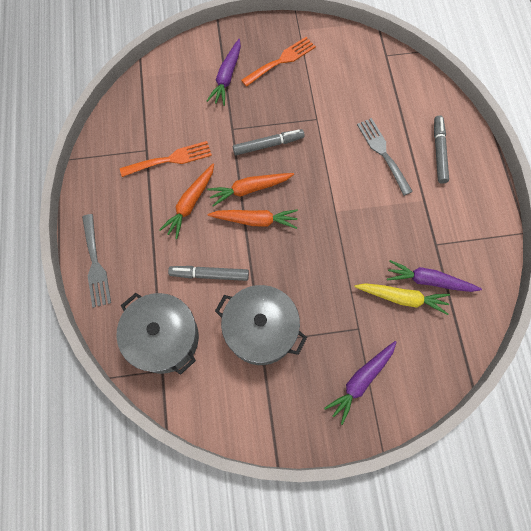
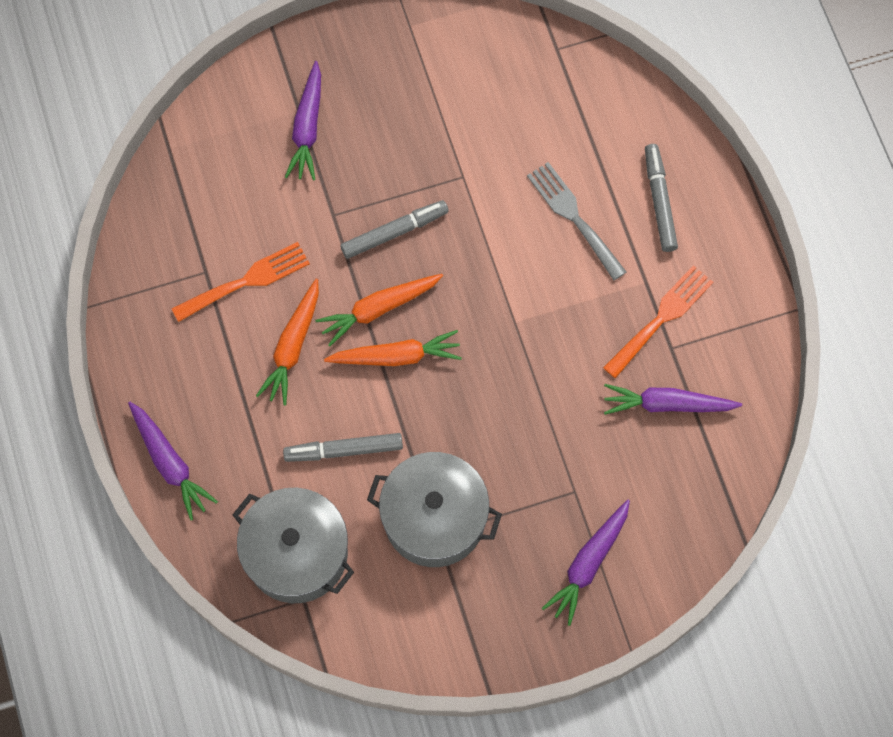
camera: 10 degrees left, 0 degrees up
grey fork [82,214,111,308] -> purple carrot [128,402,218,521]
orange fork [241,37,316,87] -> orange fork moved to [603,265,713,378]
yellow carrot [354,283,450,315] -> none

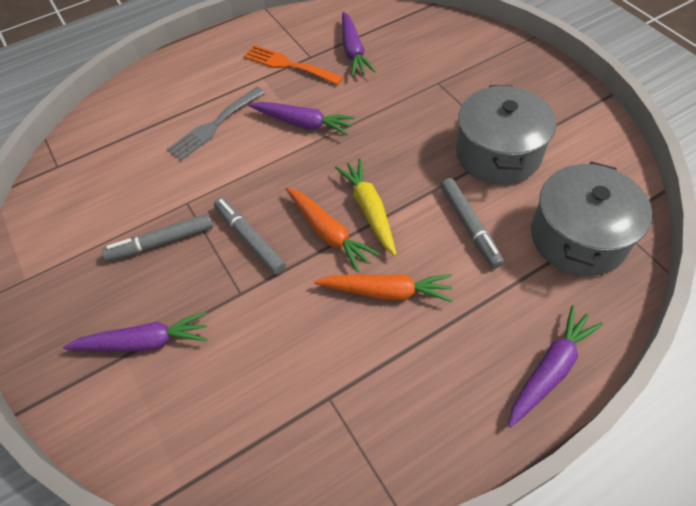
camera: 100 degrees left, 15 degrees down
orange fork [171,242,310,322] -> none
orange carrot [324,330,462,366] -> yellow carrot [335,159,397,256]
purple carrot [542,499,630,626] -> purple carrot moved to [248,102,355,135]
grey marker [645,144,678,252] -> grey marker moved to [102,214,213,261]

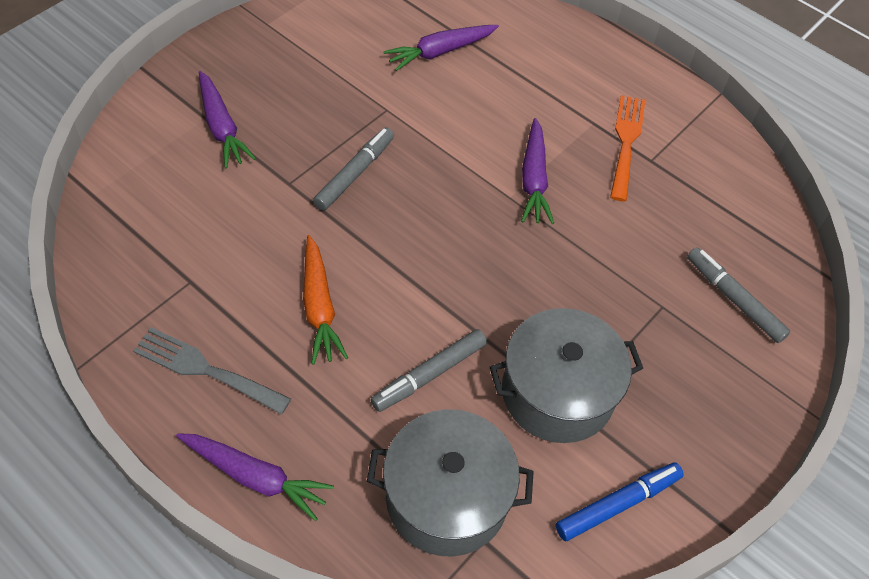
camera: 65 degrees right, 0 degrees up
grey marker [102,214,213,261] -> grey marker moved to [687,247,791,343]
grey fork [167,87,265,161] -> grey fork moved to [133,327,291,415]
orange carrot [286,187,380,273] -> none
yellow carrot [335,159,397,256] -> none
purple carrot [342,12,376,77] -> purple carrot moved to [383,25,499,71]
none -> blue marker [556,462,684,541]

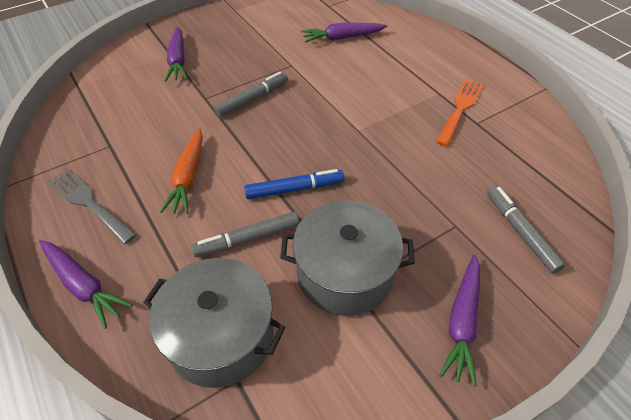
camera: 20 degrees right, 5 degrees down
purple carrot [521,118,554,224] -> purple carrot moved to [439,254,480,387]
blue marker [556,462,684,541] -> blue marker moved to [244,169,345,199]

